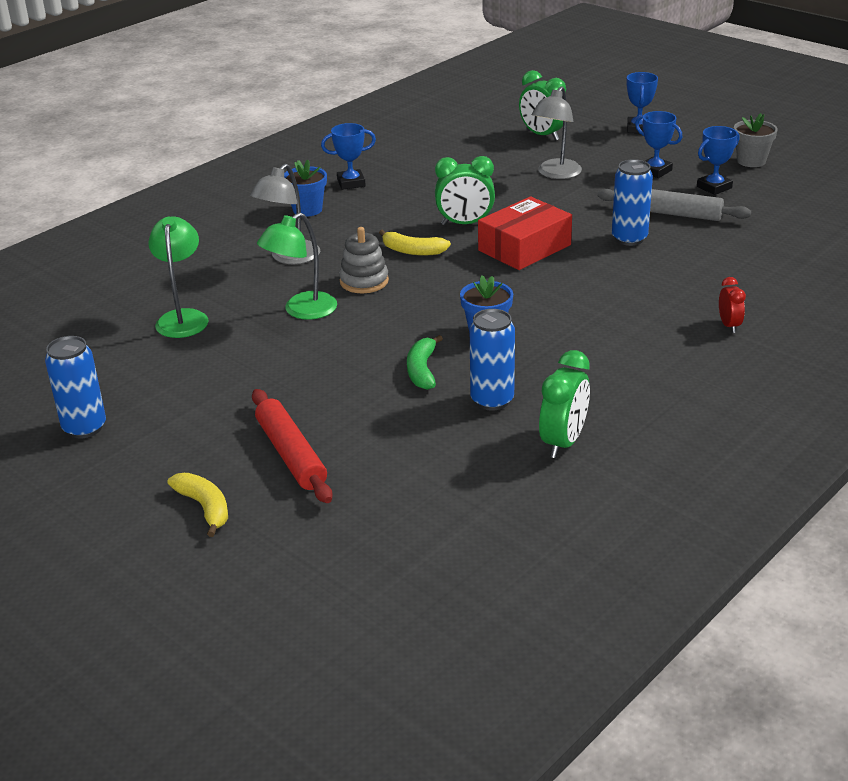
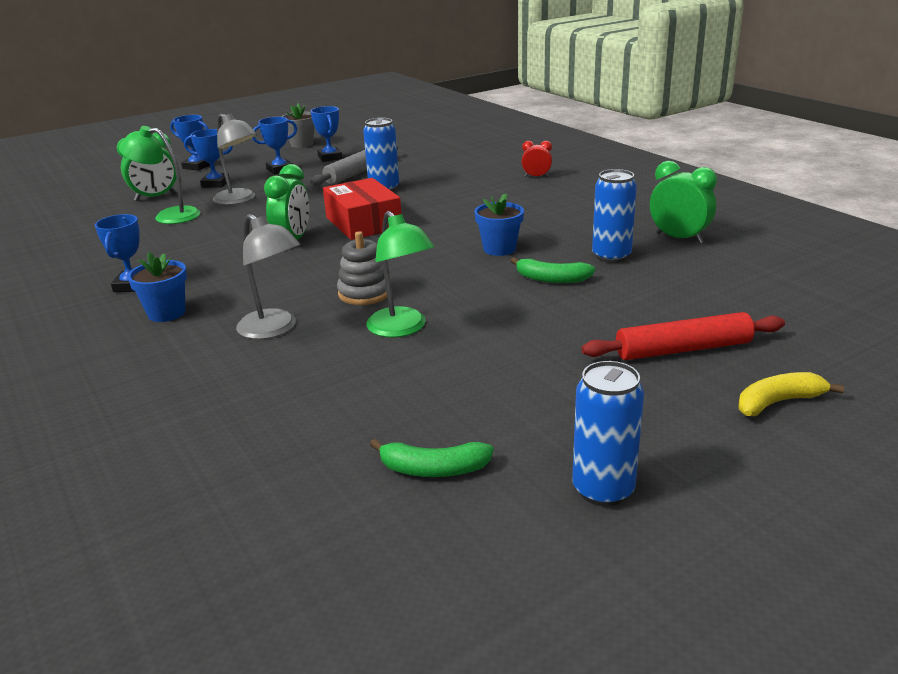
camera: 75 degrees left, 5 degrees down
green lamp [148,216,209,338] -> green lamp moved to [119,126,200,224]
yellow banana [379,229,451,256] -> none
none -> blue trophy [184,129,233,188]
none -> green banana [370,439,494,477]

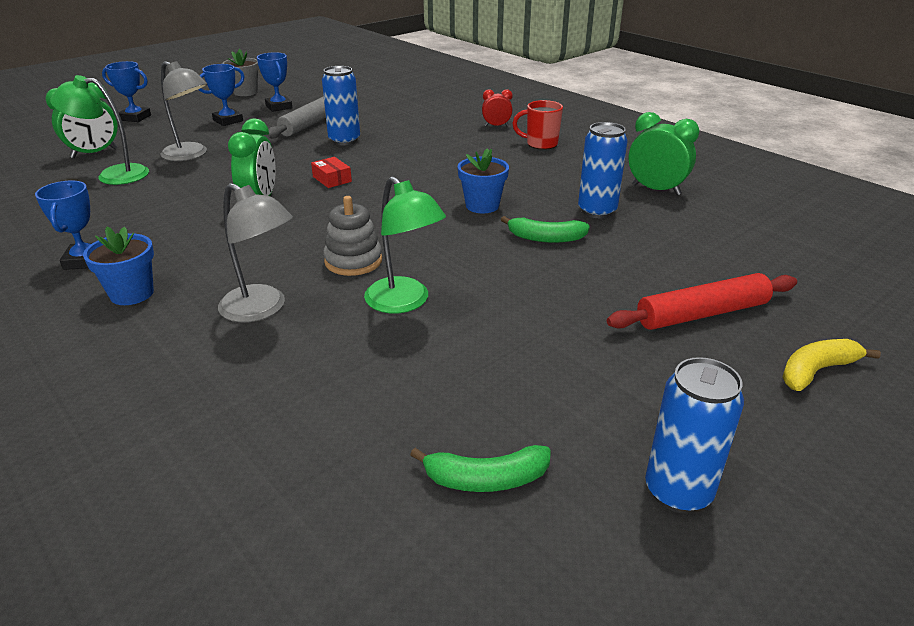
camera: 10 degrees left, 5 degrees up
blue trophy [184,129,233,188] -> none
red box [323,178,401,240] -> red box [311,157,352,188], size x0.46
none -> red mug [512,100,563,150]

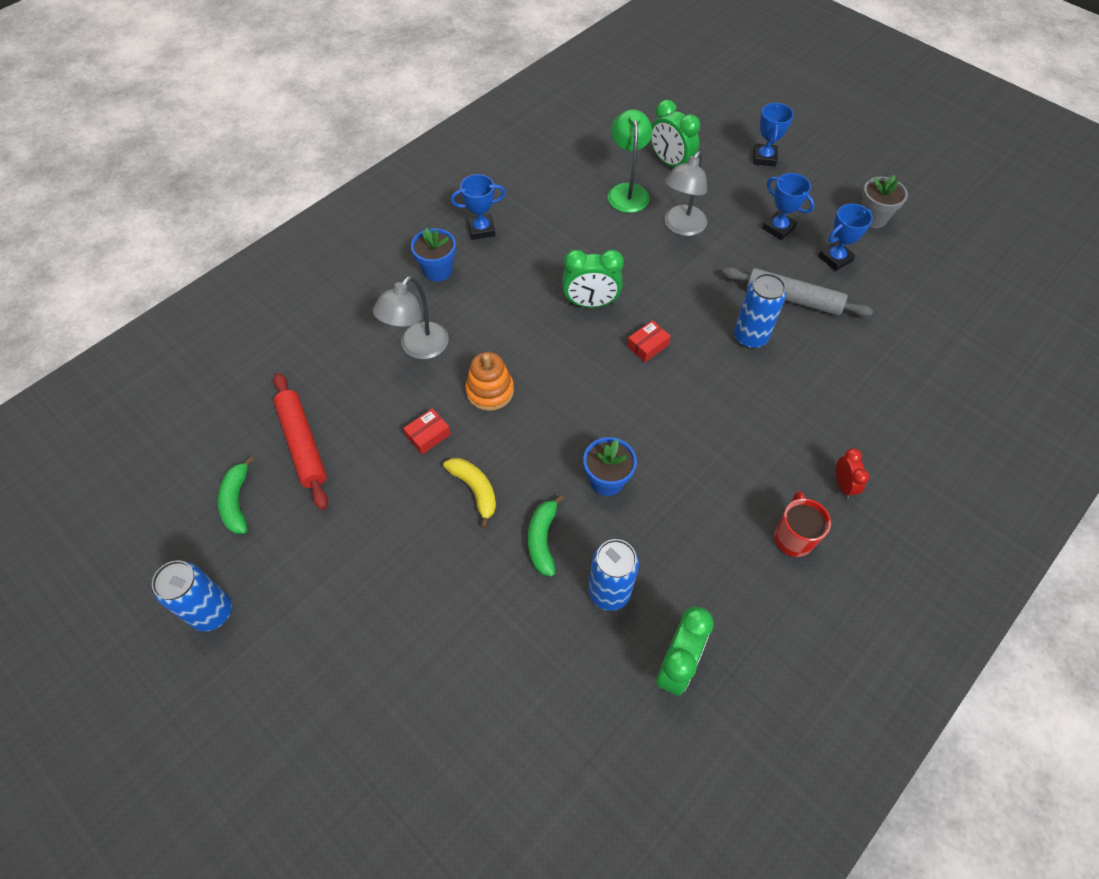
camera: 85 degrees right, 25 degrees up
grey stacking toy [323,196,382,276] -> orange stacking toy [465,352,514,411]
green lamp [364,176,446,313] -> red box [403,408,451,455]
red rolling pin [607,273,797,330] -> red rolling pin moved to [273,373,328,510]
yellow banana [782,339,881,391] -> yellow banana moved to [443,458,496,529]

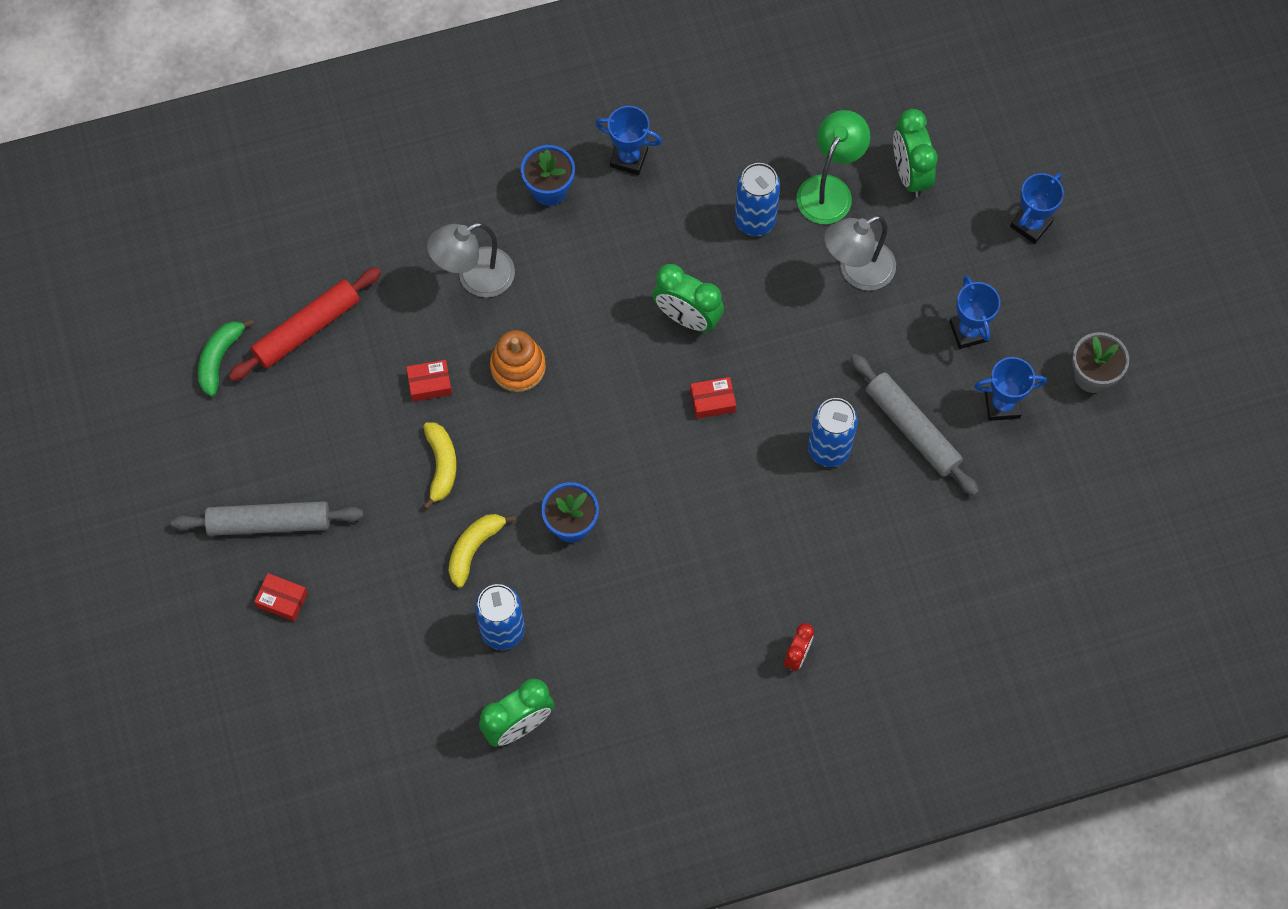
camera: 30 degrees right, 10 degrees up
blue can [152,560,232,632] -> blue can moved to [735,163,780,236]
red rolling pin [273,373,328,510] -> red rolling pin turned 45 degrees clockwise [228,267,381,381]
green banana [528,495,564,577] -> yellow banana [449,514,516,588]
red mug [774,491,831,557] -> none
none -> grey rolling pin [171,501,364,536]
none -> red box [254,573,308,622]

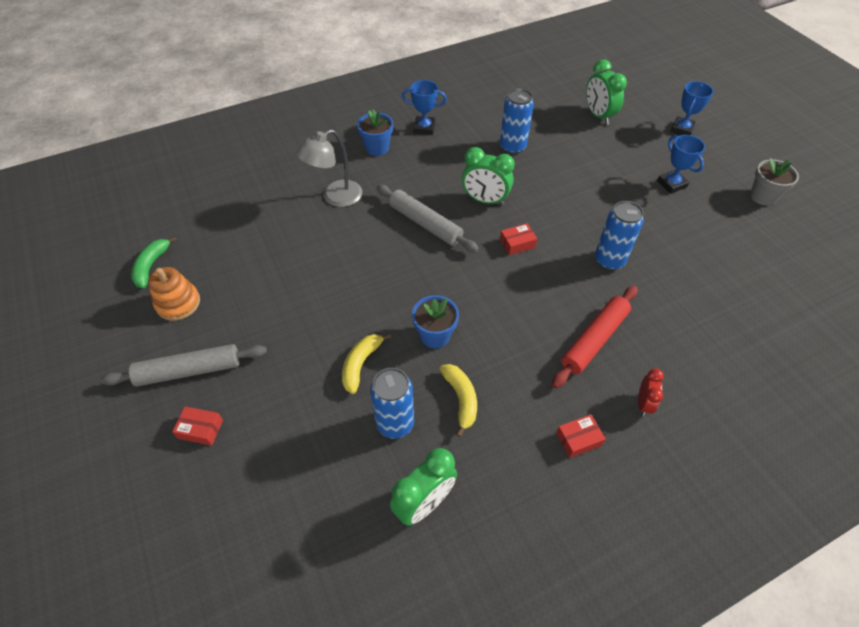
camera: 10 degrees left, 15 degrees down
red rolling pin [228,267,381,381] -> red rolling pin moved to [552,286,638,388]
red box [406,360,452,402] -> red box moved to [556,414,606,458]
yellow banana [423,422,457,510] -> yellow banana moved to [440,364,477,437]
orange stacking toy [490,330,546,392] -> orange stacking toy moved to [148,267,200,321]
green lamp [796,110,870,224] -> none
grey lamp [824,215,896,291] -> none
grey rolling pin [851,354,979,496] -> grey rolling pin moved to [376,185,479,253]
blue trophy [975,357,1047,421] -> none

